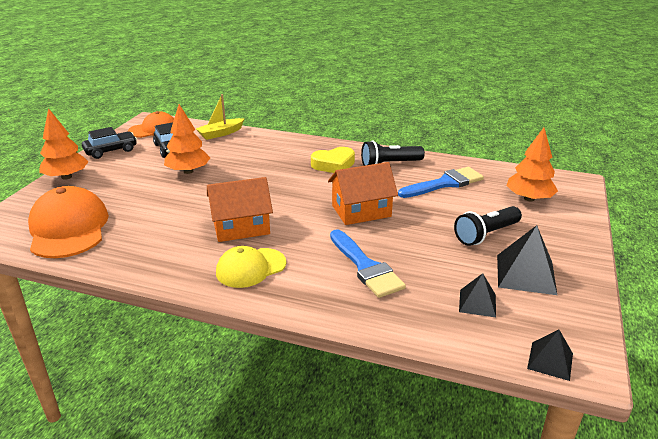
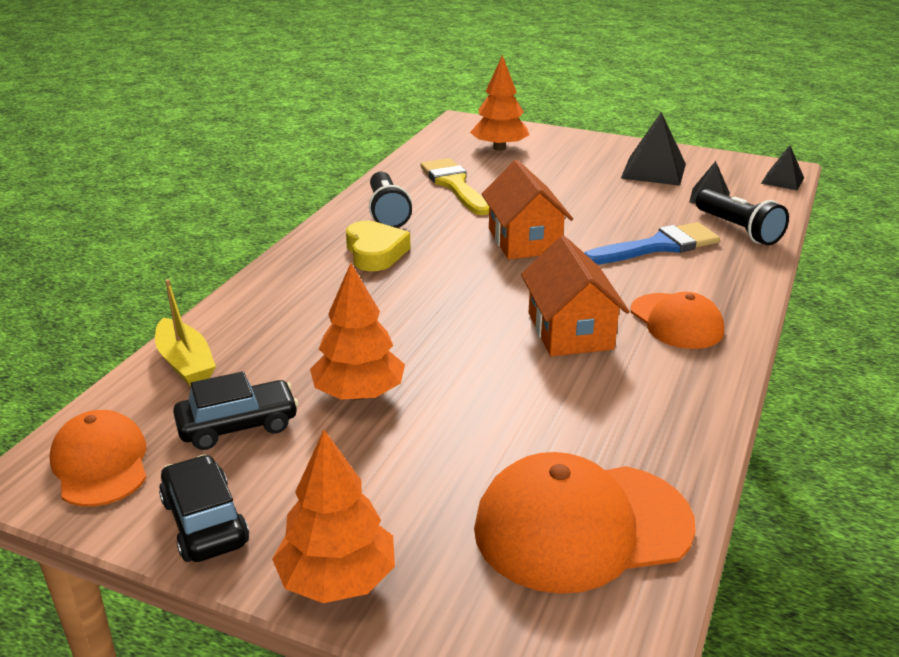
camera: 85 degrees left, 0 degrees up
yellow cap [216,246,286,288] -> orange cap [631,292,724,349]
blue brush [398,167,484,198] -> yellow brush [421,158,489,215]
black flashlight [454,206,522,246] -> black flashlight moved to [696,189,789,245]

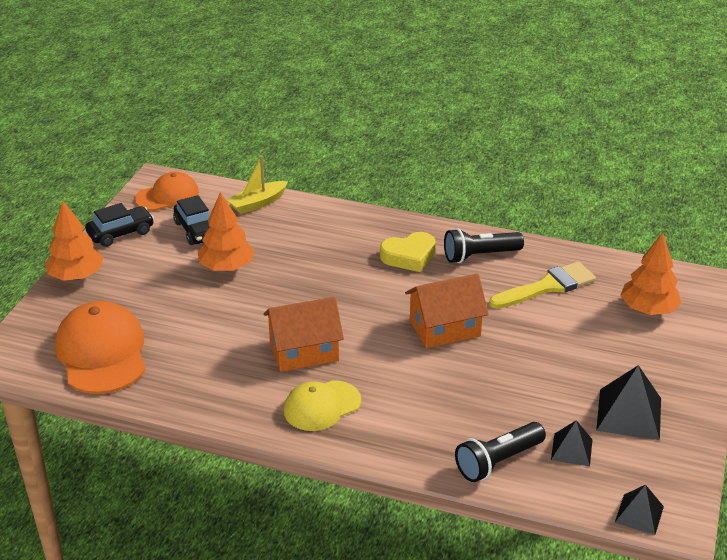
camera: 85 degrees right, 5 degrees up
blue brush [585,222,720,265] -> none
orange cap [631,292,724,349] -> yellow cap [284,380,361,431]

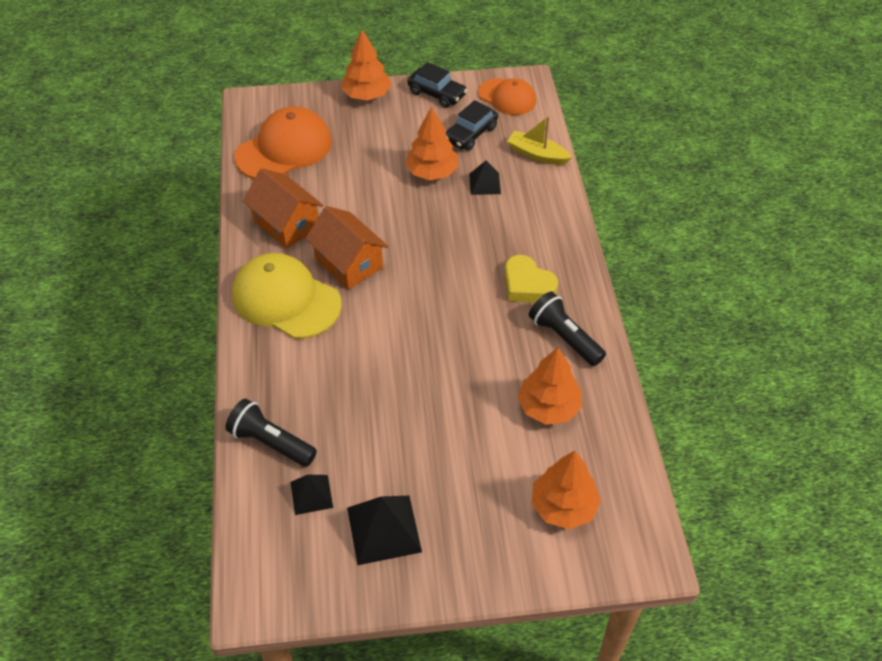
camera: 65 degrees right, 15 degrees up
yellow cap [284,380,361,431] -> yellow cap [232,253,342,339], size x1.59
orange house [405,274,489,348] -> orange house moved to [243,168,323,249]
yellow brush [489,262,596,309] -> orange tree [517,347,582,425]
black pyramid [615,485,664,535] -> black pyramid moved to [469,161,501,195]

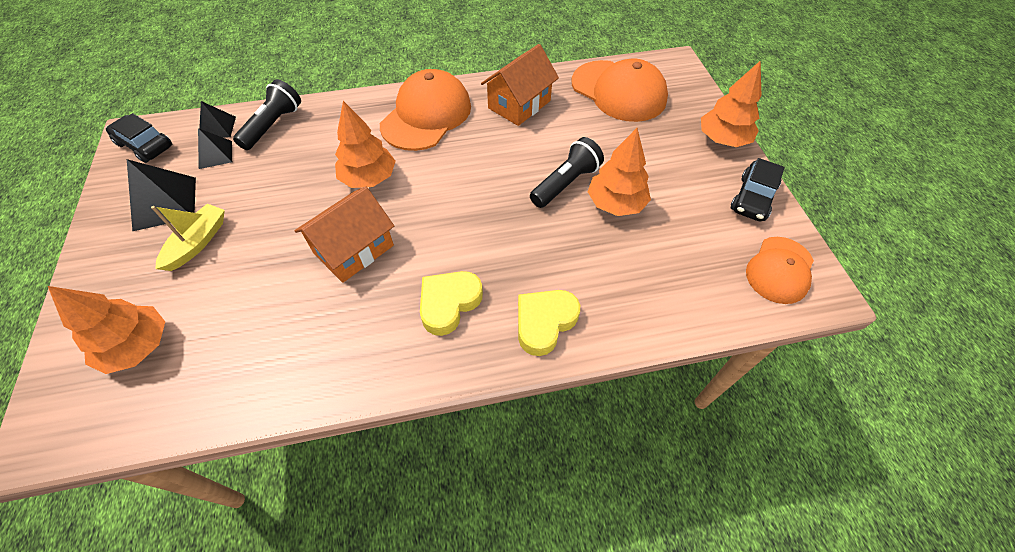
camera: 85 degrees right, 5 degrees up
yellow cap [232,253,342,339] -> orange cap [380,69,471,151]
orange house [305,206,388,289] -> orange house moved to [294,186,394,283]
black car [446,100,498,151] -> black car moved to [106,113,172,163]
black pyramid [469,161,501,195] -> black pyramid moved to [199,101,236,138]
yellow boat [507,116,572,165] -> yellow boat moved to [151,204,225,271]
orange tree [517,347,582,425] -> orange tree moved to [335,101,396,188]
black flashlight [529,291,606,366] -> black flashlight moved to [530,137,604,208]
none -> yellow heart [518,290,580,356]

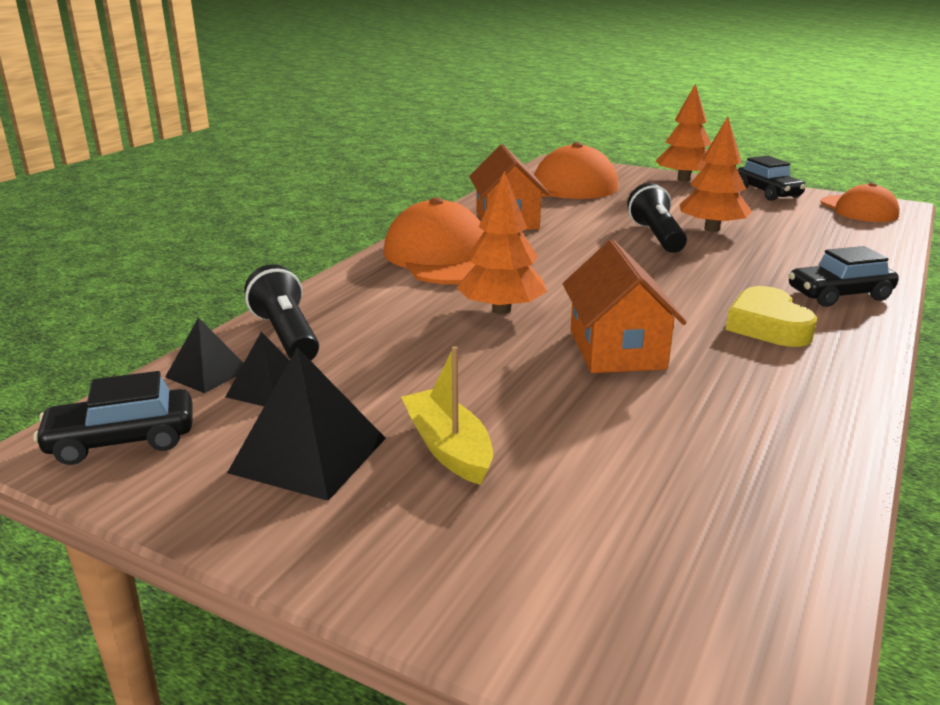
camera: 50 degrees left, 30 degrees down
orange tree [48,286,165,374] -> none
yellow heart [518,290,580,356] -> black car [788,246,899,307]

